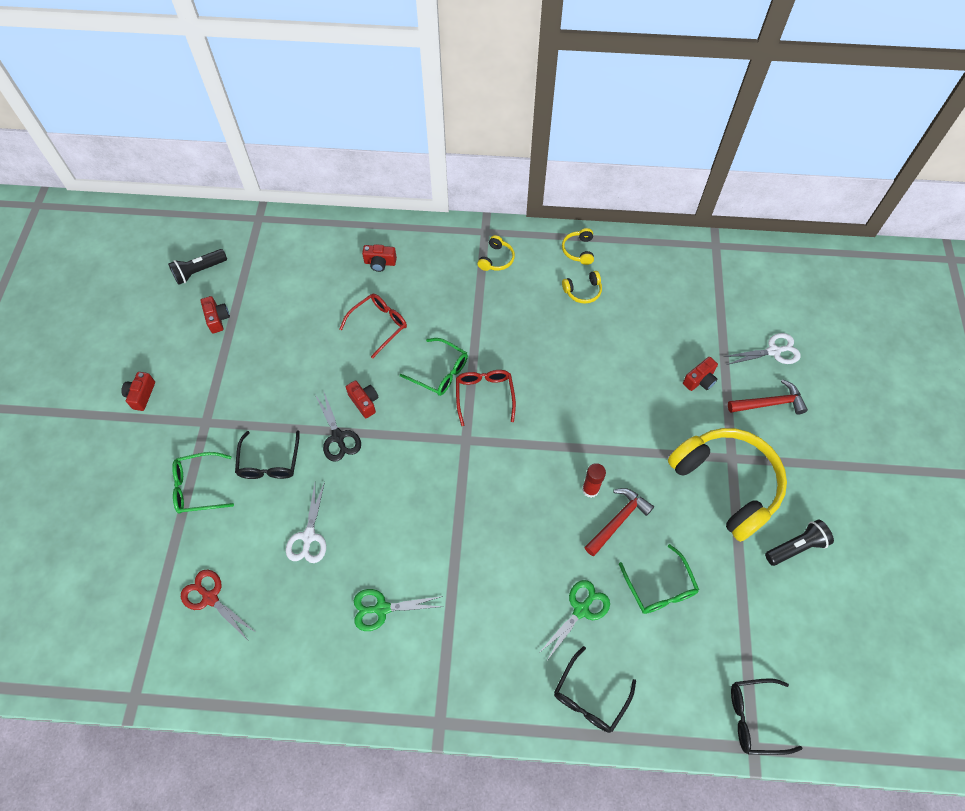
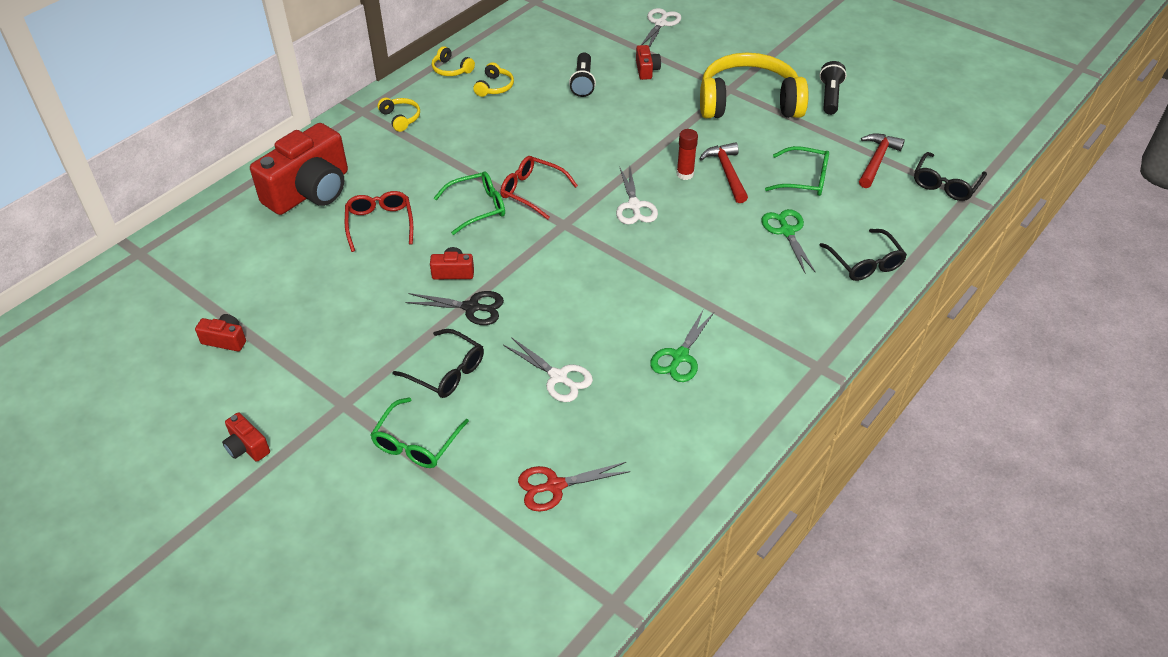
camera: 55 degrees left, 15 degrees down
black flashlight [168,249,227,285] -> black flashlight moved to [569,52,596,97]
red camera [362,244,397,272] -> red camera [250,123,348,215], size x2.37
red hammer [728,379,808,415] -> red hammer moved to [859,133,905,188]
none -> white scissors [616,166,658,225]

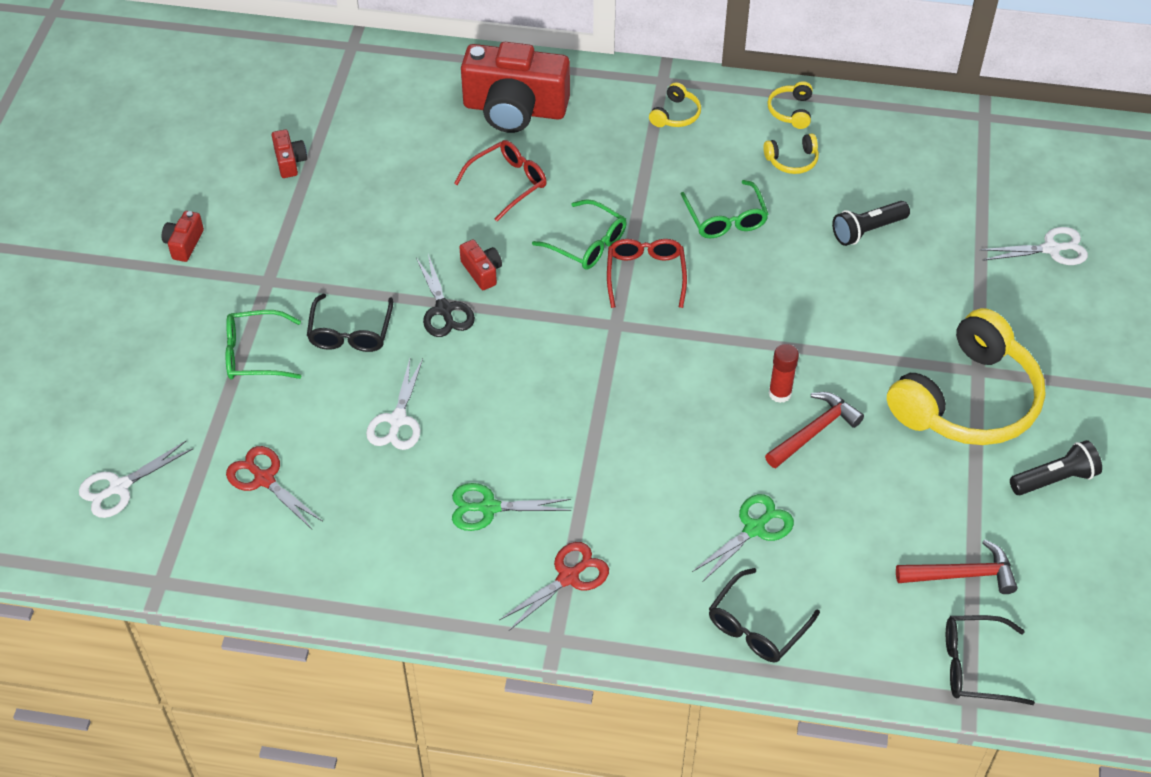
camera: 60 degrees right, 5 degrees up
white scissors [616,166,658,225] -> white scissors moved to [79,440,193,518]
red camera [636,45,661,80] -> none
yellow headphones [700,53,809,118] -> yellow headphones turned 75 degrees clockwise [887,308,1046,445]
green glasses [765,146,829,196] -> green glasses moved to [681,180,768,238]
none -> red scissors [499,542,609,631]

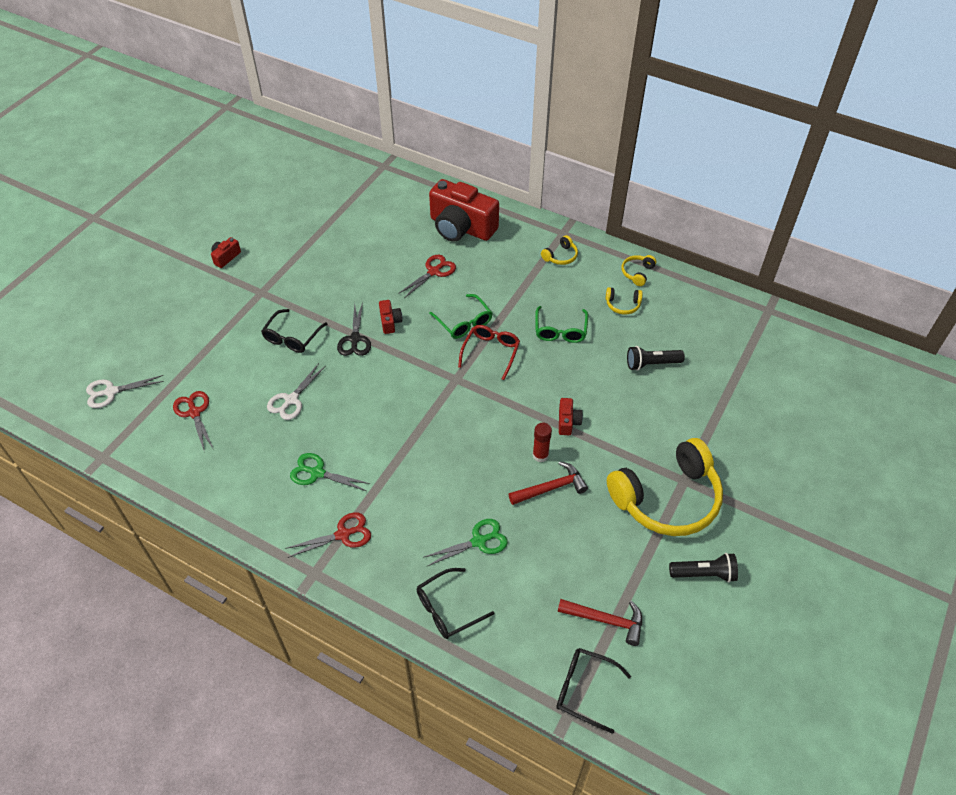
camera: 20 degrees right, 0 degrees up
green glasses [226,310,302,380] -> none
red camera [272,130,307,178] -> red camera moved to [559,398,583,435]
red glasses [454,140,547,221] -> red scissors [398,255,456,298]
white scissors [979,227,1088,265] -> none

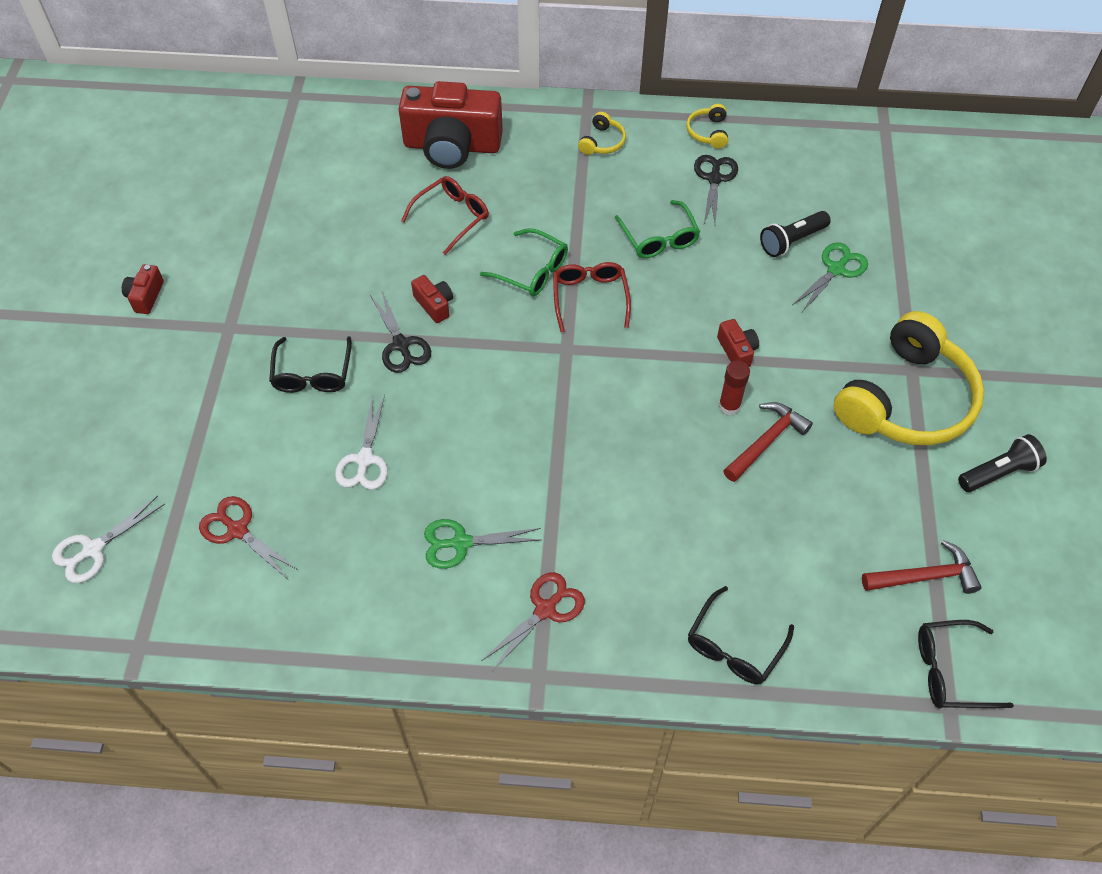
camera: 25 degrees left, 5 degrees up
red scissors [398,255,456,298] -> red glasses [401,176,489,255]
green scissors [424,519,508,566] -> green scissors moved to [792,242,868,312]
yellow headphones [606,287,643,315] -> black scissors [694,155,738,224]

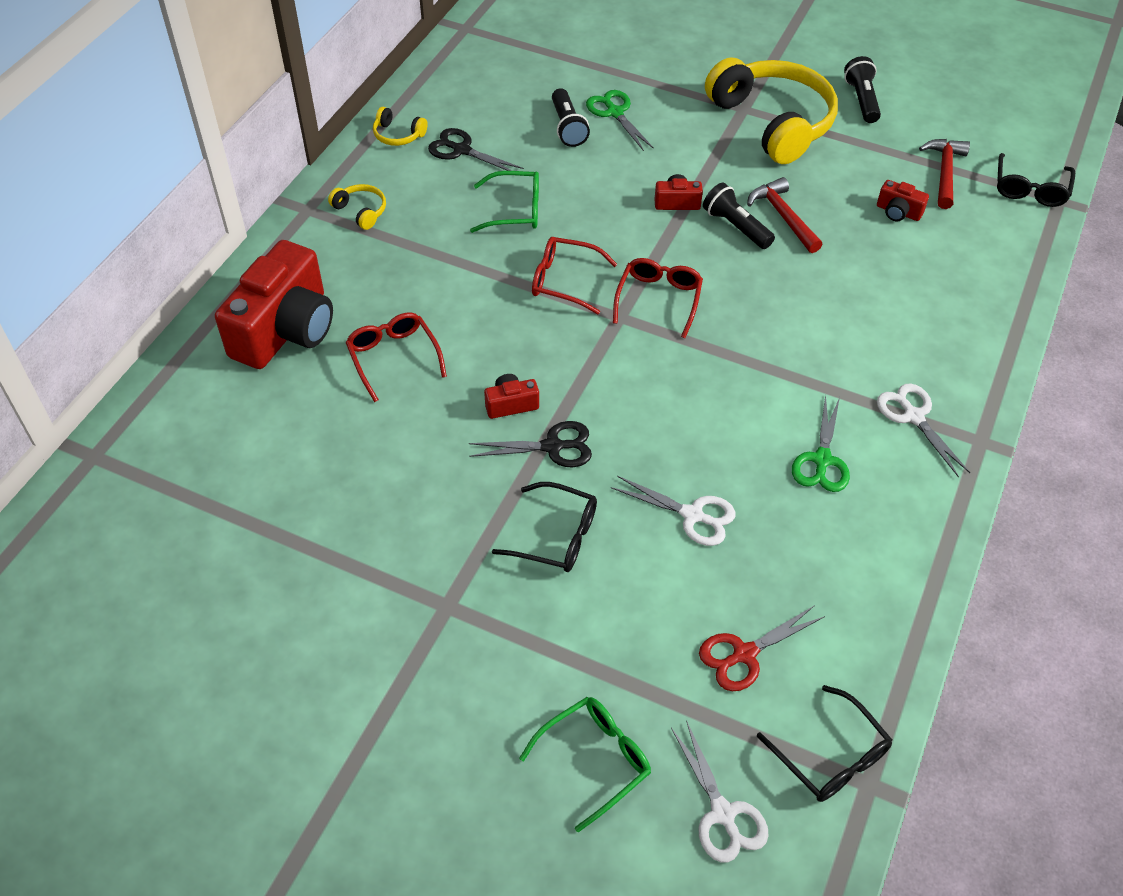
camera: 70 degrees left, 5 degrees down
red camera [122,264,164,314] -> red camera moved to [877,180,929,221]
green glasses [480,228,568,296] -> green glasses moved to [519,697,651,832]
red scissors [481,572,585,671] -> white scissors [877,384,970,477]
black glasses [688,586,794,684] -> black glasses moved to [757,685,892,802]
red glue stick [719,361,750,415] -> black flashlight [703,183,775,249]
none -> red glasses [613,258,703,338]

